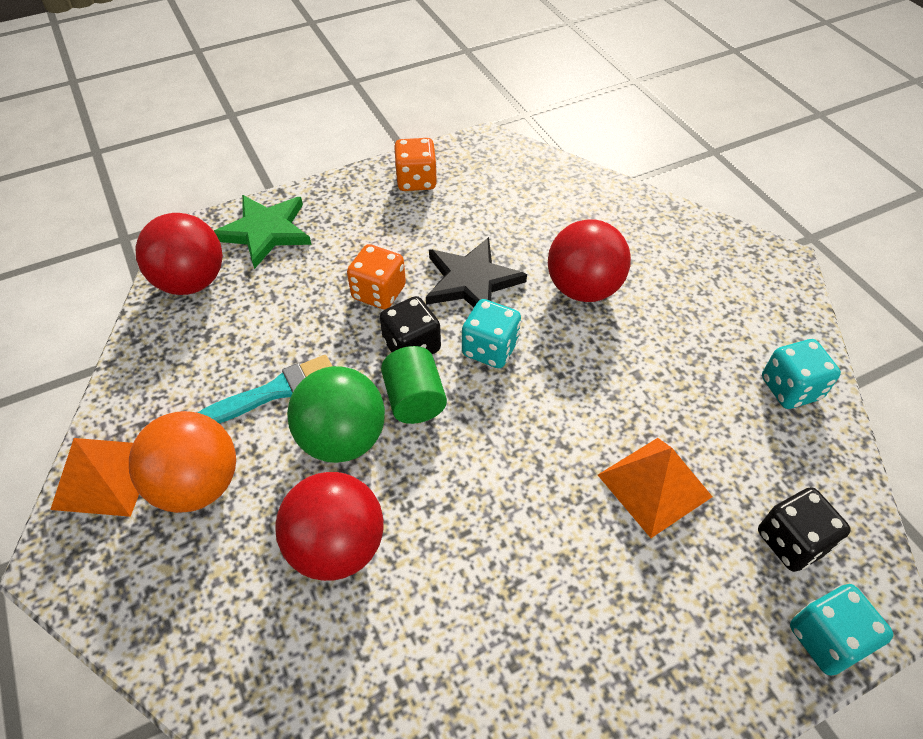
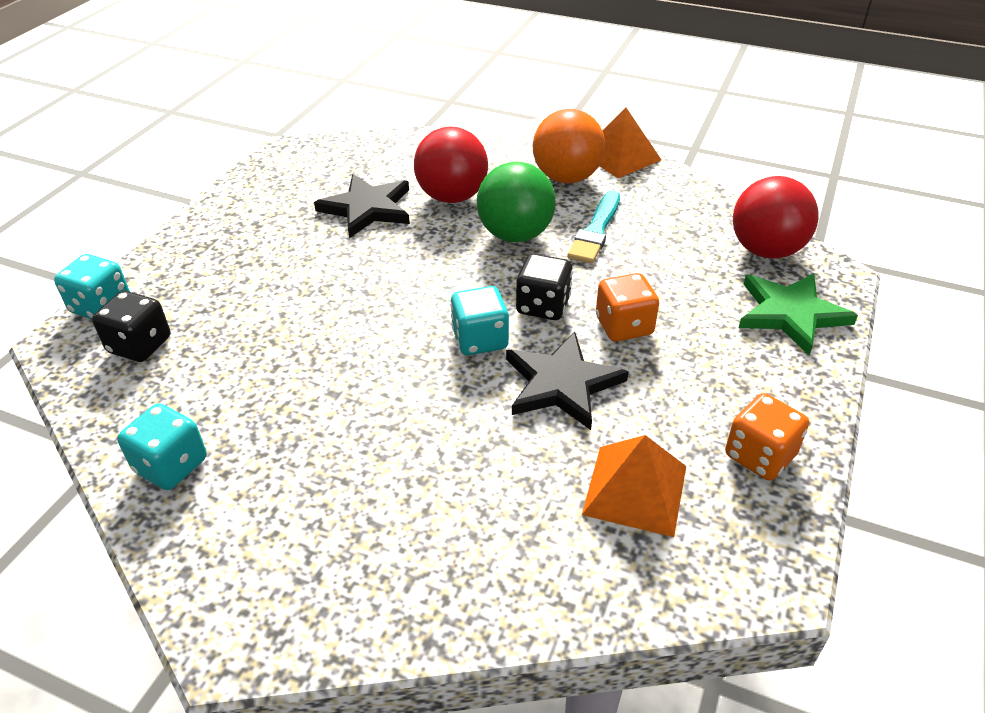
camera: 140 degrees right, 10 degrees down
green cylinder [381,346,447,424] -> none
red ball [548,219,631,302] -> none
orange pyramid [598,438,713,538] -> orange pyramid moved to [582,435,686,537]
none -> black star [314,174,410,238]

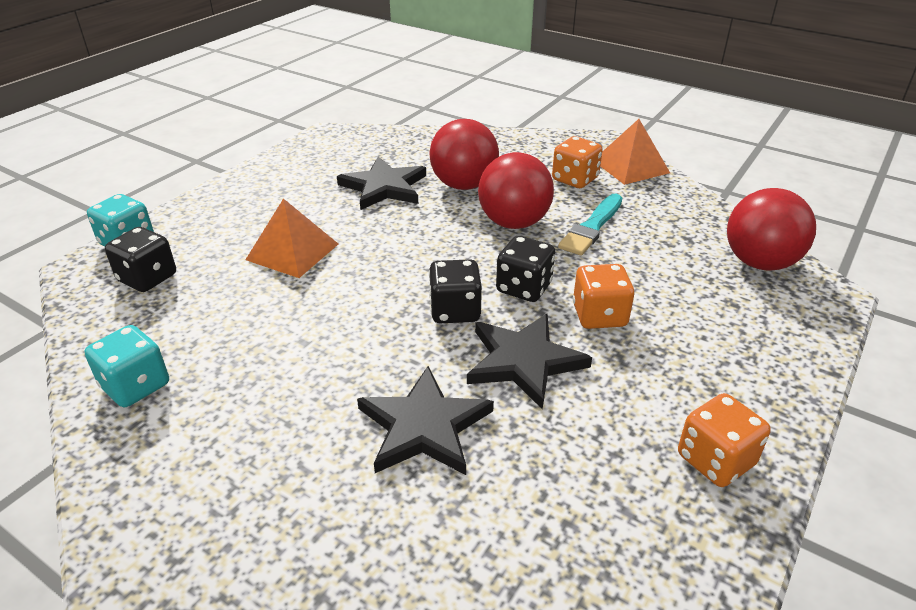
camera: 10 degrees right, 5 degrees down
turquoise dice [450,286,509,355] -> black dice [429,259,482,323]
green ball [477,162,556,242] -> red ball [478,152,554,229]
orange ball [533,109,605,183] -> orange dice [552,136,603,188]
orange pyramid [582,435,686,537] -> orange pyramid moved to [246,198,338,278]
green star [738,273,858,355] -> none
none -> black star [357,366,494,475]

